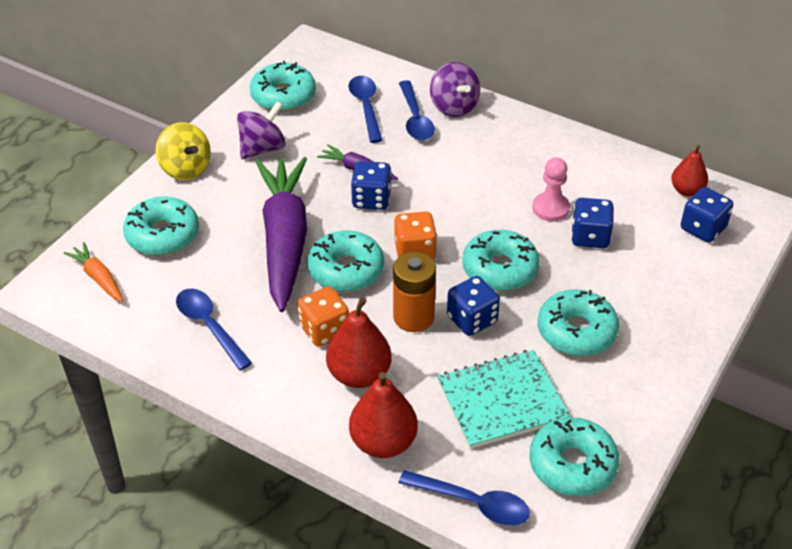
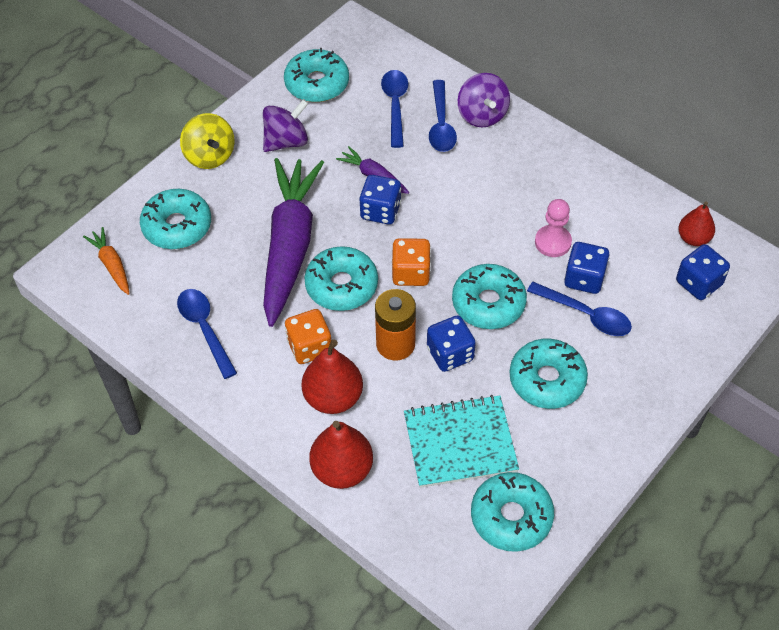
camera: 10 degrees right, 10 degrees up
blue spoon [398,470,530,526] -> blue spoon moved to [527,282,632,336]

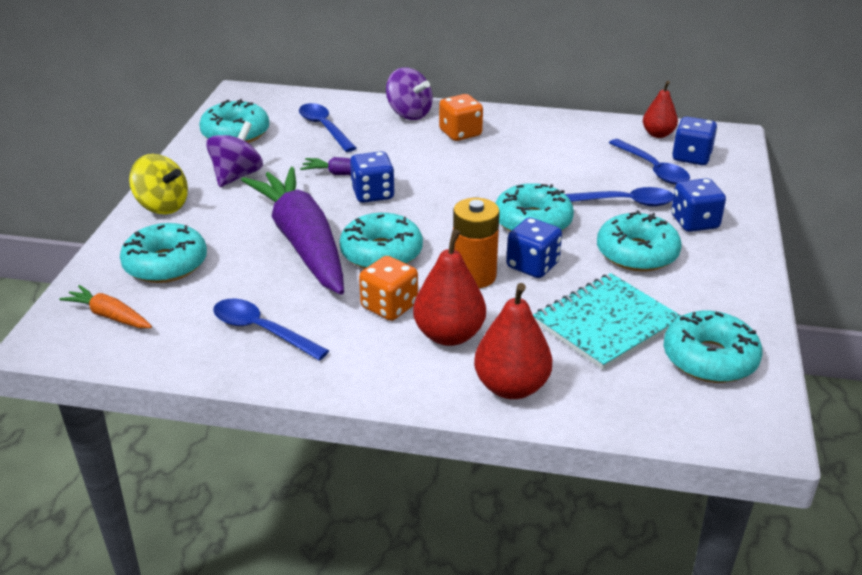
camera: 30 degrees left, 20 degrees down
orange dice [392,238,431,286] -> orange dice moved to [439,94,483,141]
blue spoon [429,80,457,152] -> blue spoon moved to [609,139,690,184]
pink pawn [535,199,572,257] -> none
blue dice [564,242,610,294] -> blue dice moved to [671,178,726,232]

